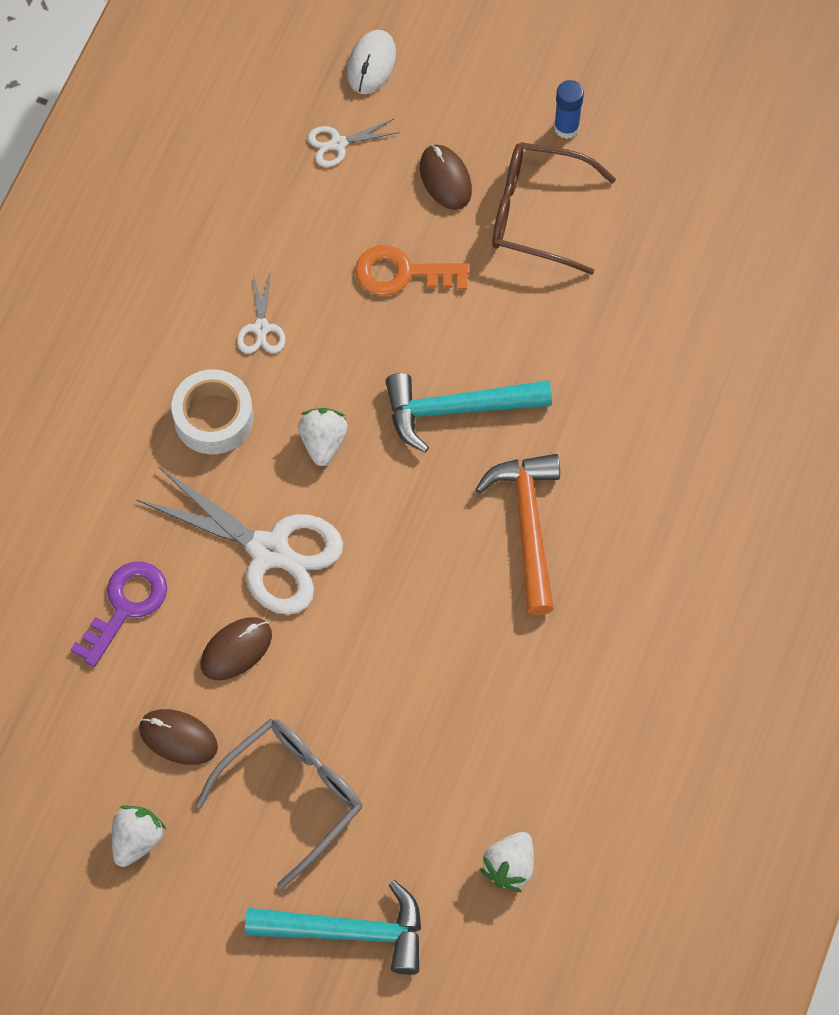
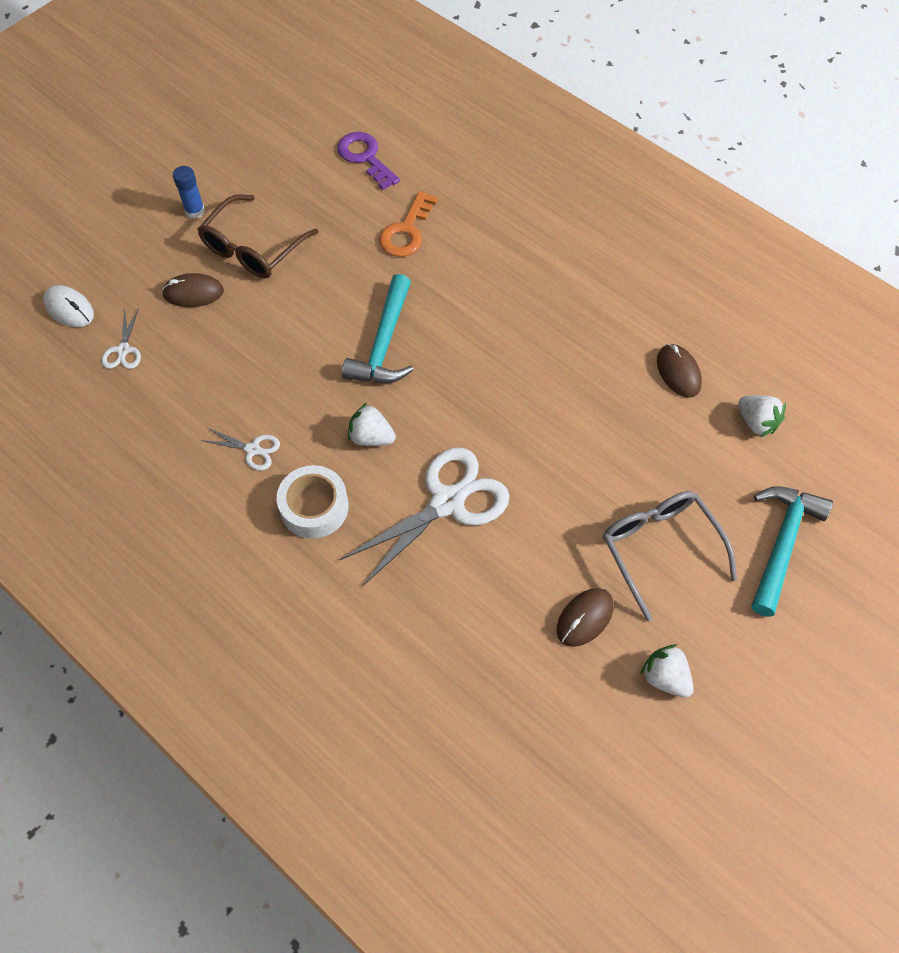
camera: 70 degrees left, 5 degrees down
purple key [70,562,167,667] -> purple key moved to [337,132,400,190]
brown mouse [200,617,272,680] -> brown mouse moved to [657,344,702,398]
orange key [355,245,470,296] -> orange key moved to [379,191,438,257]
orange hammer [476,454,560,615] -> none

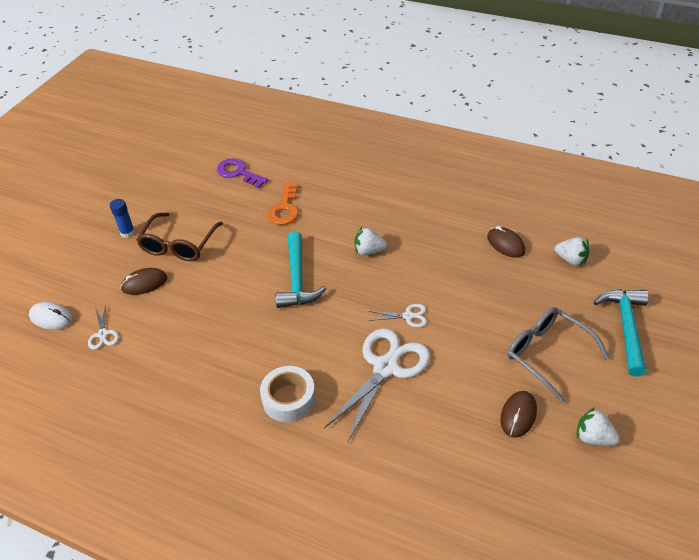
camera: 15 degrees left, 15 degrees down
white scissors [201,428,280,470] -> white scissors moved to [369,304,427,327]
white strawberry [348,403,396,446] -> white strawberry moved to [354,227,387,255]

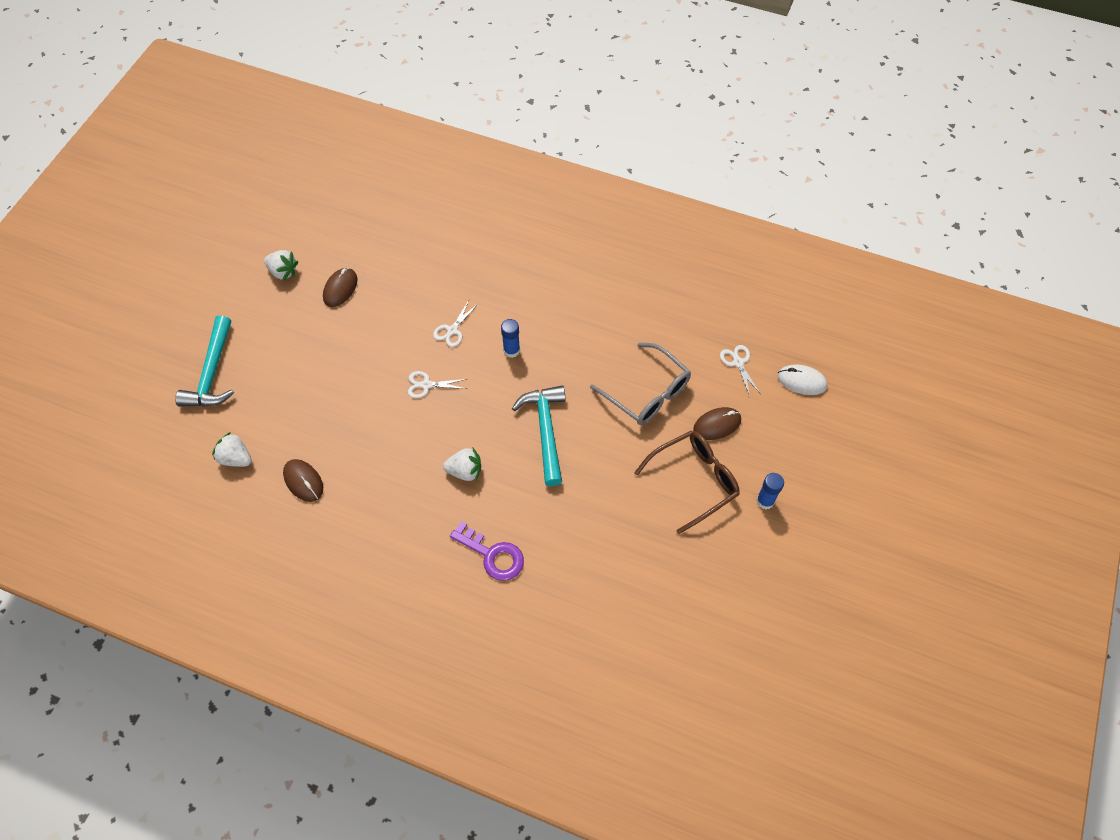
camera: 175 degrees right, 15 degrees up
brown glasses [136,213,223,261] -> brown glasses turned 45 degrees clockwise [634,431,740,534]
purple key [217,158,268,188] -> purple key moved to [450,521,524,581]
white tape [260,366,316,422] -> none
orange key [268,182,299,225] -> none
white scissors [324,328,430,441] -> white scissors [433,300,478,347], size x0.46
grey glasses [507,307,610,404] -> grey glasses moved to [590,343,691,425]
none -> blue glue stick [501,319,520,358]

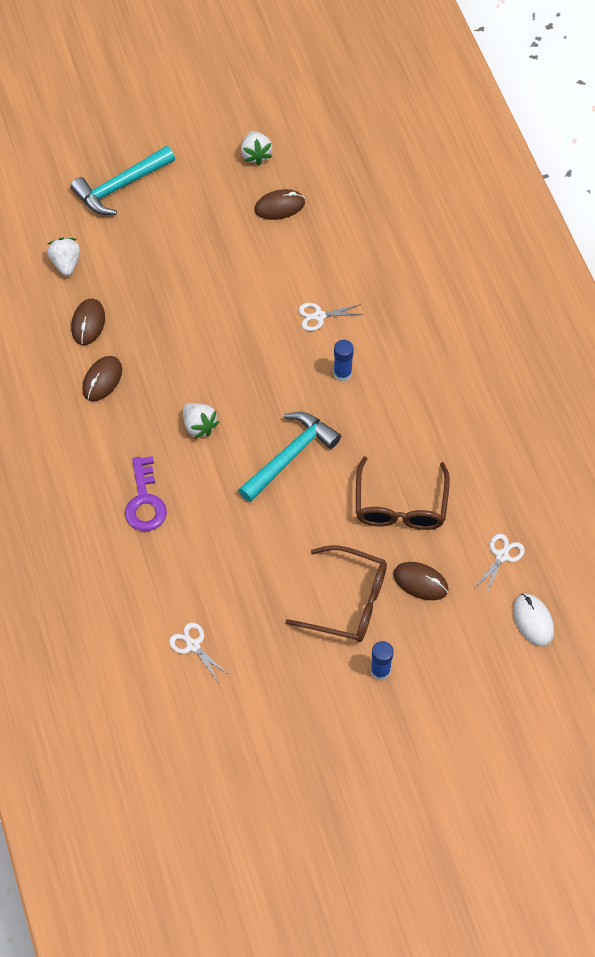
camera: 50 degrees right, 0 degrees up
white scissors [408,371,467,398] -> white scissors moved to [169,622,229,683]
grey glasses [590,343,691,425] -> brown glasses [356,456,450,530]
none -> brown mouse [82,356,122,401]

